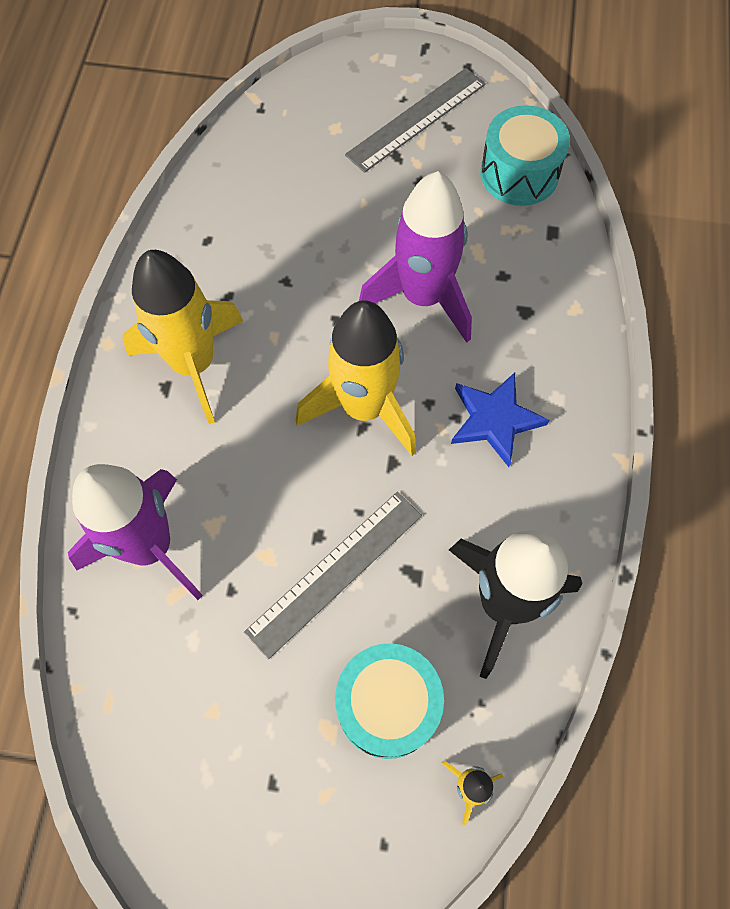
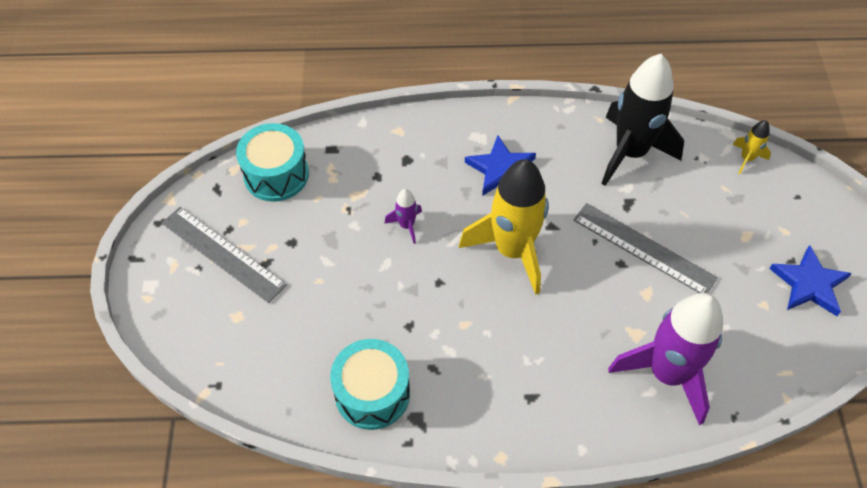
camera: 100 degrees left, 10 degrees down
yellow rocket [122,250,243,424] -> none
turquoise drum [335,643,444,759] -> turquoise drum moved to [330,339,410,430]
purple rocket [359,171,472,343] -> purple rocket [384,189,422,244], size x0.43
none -> blue star [769,245,852,316]

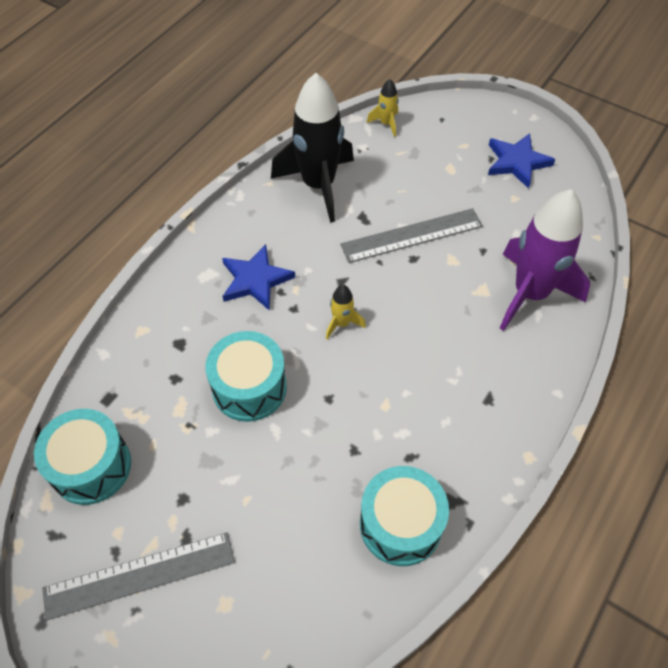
camera: 55 degrees left, 0 degrees up
purple rocket [384,189,422,244] -> turquoise drum [205,331,287,422]
yellow rocket [459,159,549,295] -> yellow rocket [326,285,366,339], size x0.43

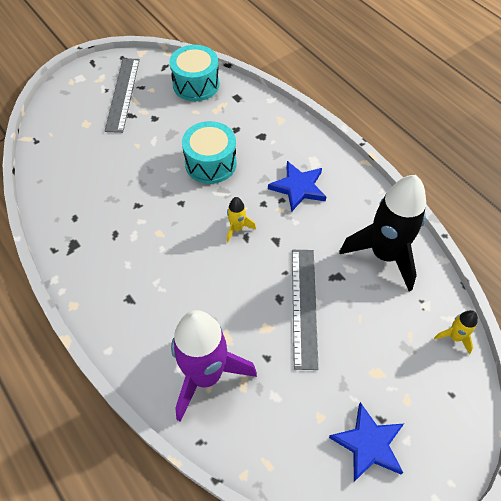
camera: 110 degrees right, 0 degrees up
turquoise drum [360,466,449,566] -> none

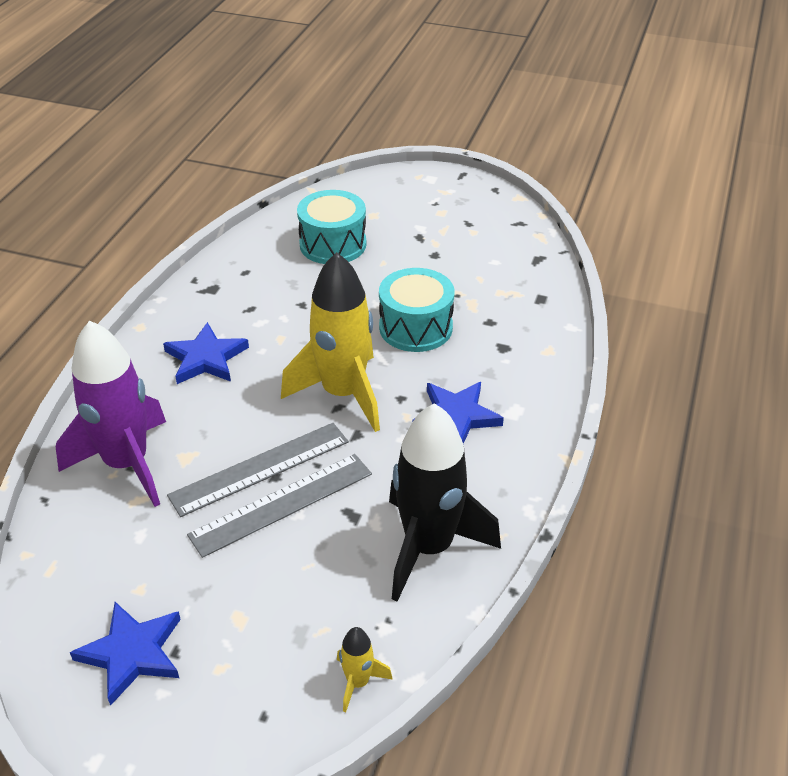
camera: 55 degrees right, 15 degrees down
grey ruler [105,58,140,133] -> grey ruler moved to [167,423,349,517]
turquoise drum [169,45,220,101] -> turquoise drum moved to [297,190,366,264]
yellow rocket [227,197,256,242] -> yellow rocket [281,252,380,432], size x2.34
none -> blue star [163,322,249,384]

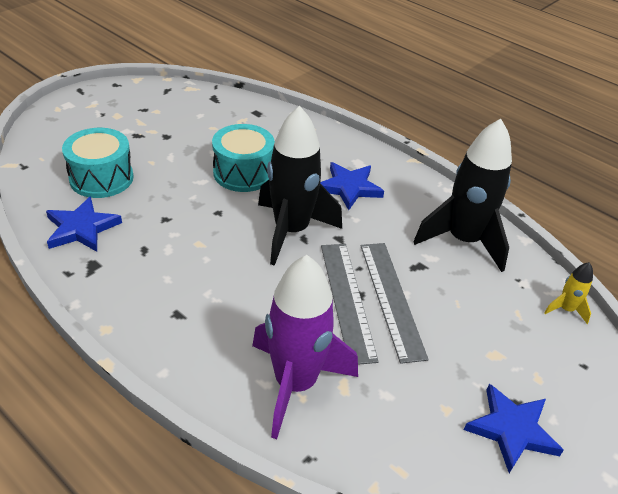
camera: 70 degrees left, 0 degrees up
blue star [163,322,249,384] -> blue star moved to [46,196,122,252]
yellow rocket [281,252,380,432] -> black rocket [258,106,342,266]

